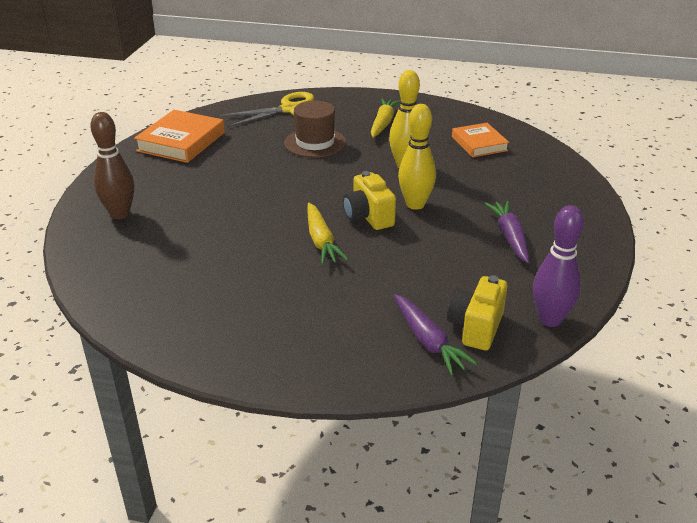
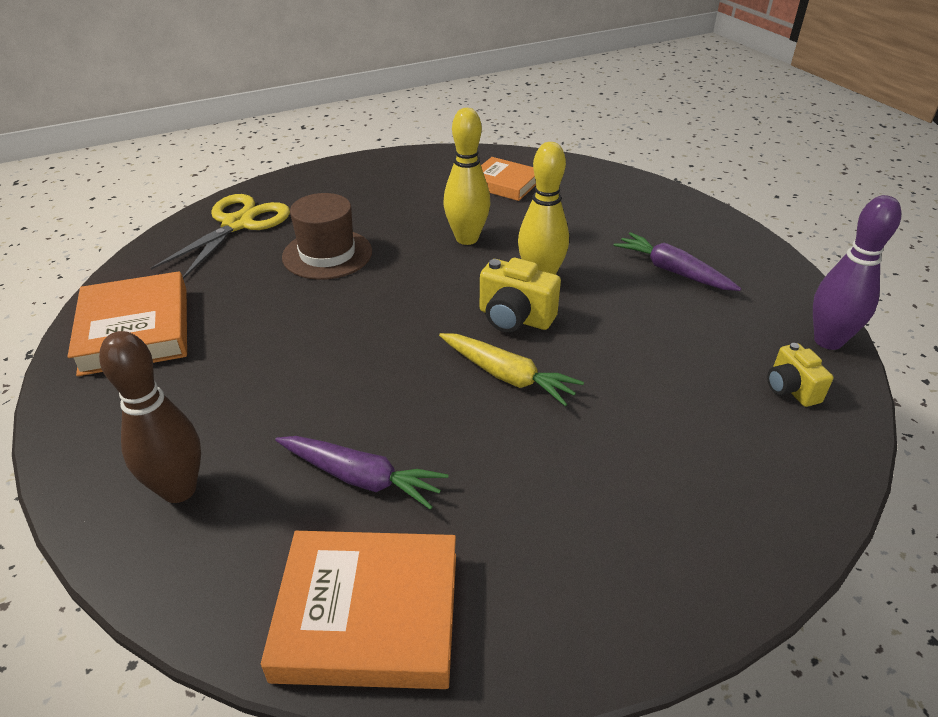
camera: 40 degrees left, 5 degrees up
yellow carrot [371,99,400,138] -> none
purple carrot [394,294,478,376] -> purple carrot moved to [275,436,448,510]
yellow camera [447,275,508,351] -> yellow camera [767,343,833,407], size x0.66
none -> orange book [261,531,456,689]

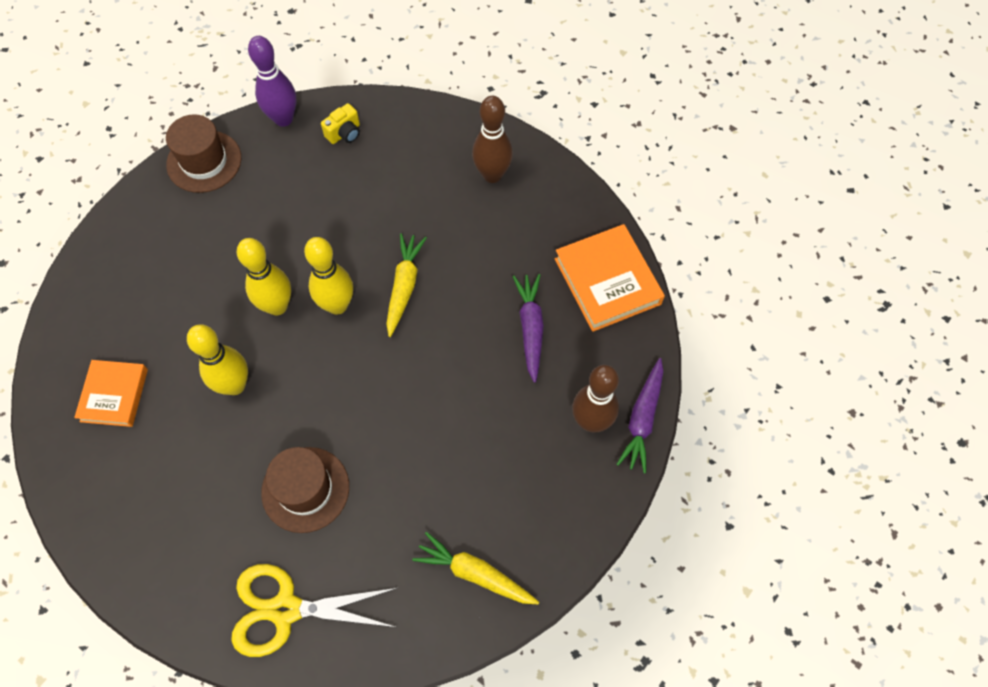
camera: 115 degrees left, 25 degrees up
orange book [67,271,187,376] -> yellow carrot [412,532,539,604]
yellow camera [480,258,561,333] -> yellow bowling pin [304,237,353,315]
purple carrot [613,232,741,291] -> purple carrot moved to [616,358,663,473]
none -> brown hat [166,115,241,193]
none -> brown bowling pin [472,96,513,183]

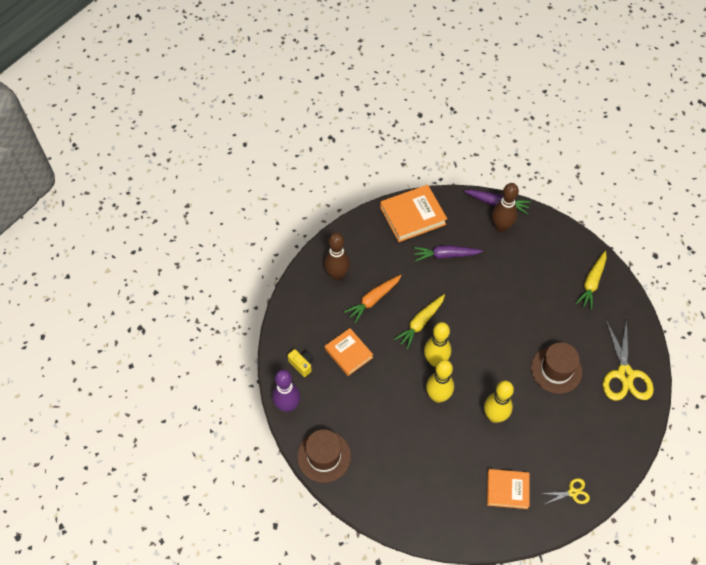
camera: 90 degrees left, 5 degrees down
yellow carrot [386,233,427,337] -> yellow carrot turned 60 degrees counterclockwise [394,294,445,349]
none -> orange book [325,328,373,376]
none -> orange carrot [344,275,402,323]
none -> yellow scissors [540,478,590,504]

